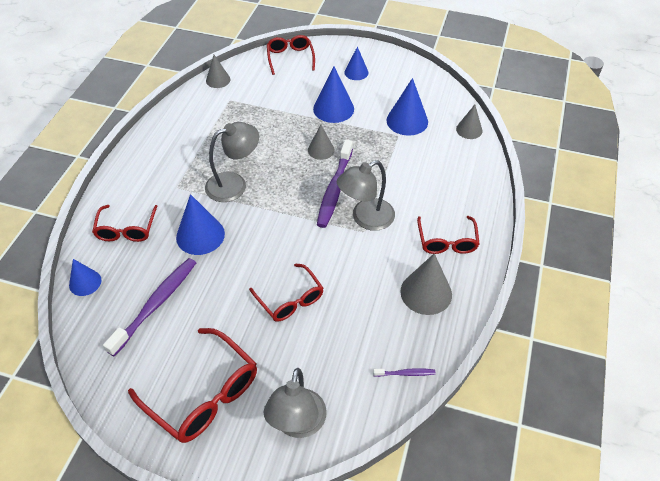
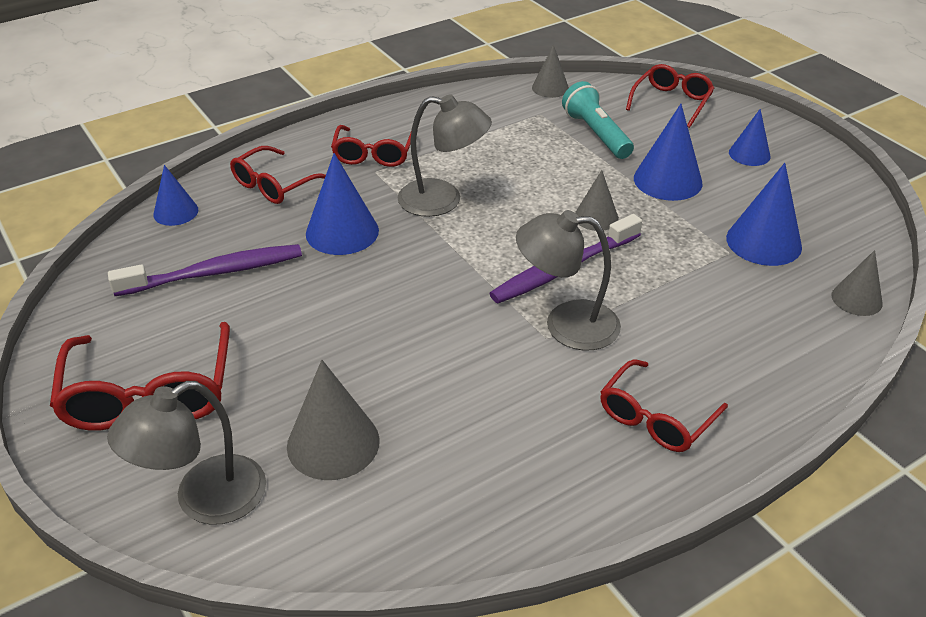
camera: 40 degrees right, 10 degrees down
red glasses [249,263,323,322] -> red glasses moved to [331,125,411,167]
purple toothbrush [373,368,436,377] -> none
grey cone [400,253,452,315] -> grey cone moved to [287,360,380,480]
none -> turquoise flashlight [562,81,634,159]

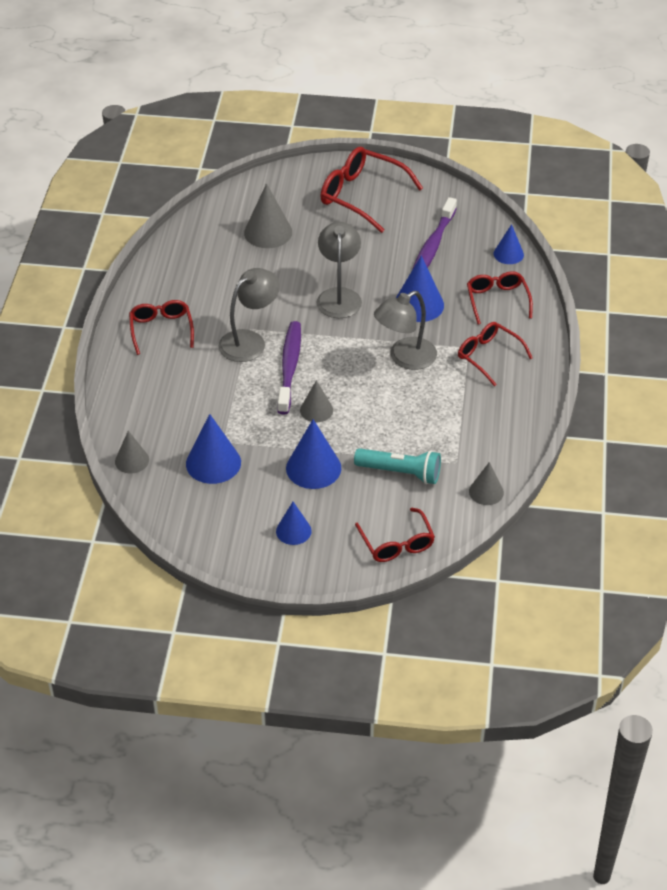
camera: 130 degrees right, 5 degrees up
grey lamp [107,381,266,525] -> grey lamp moved to [316,222,362,318]

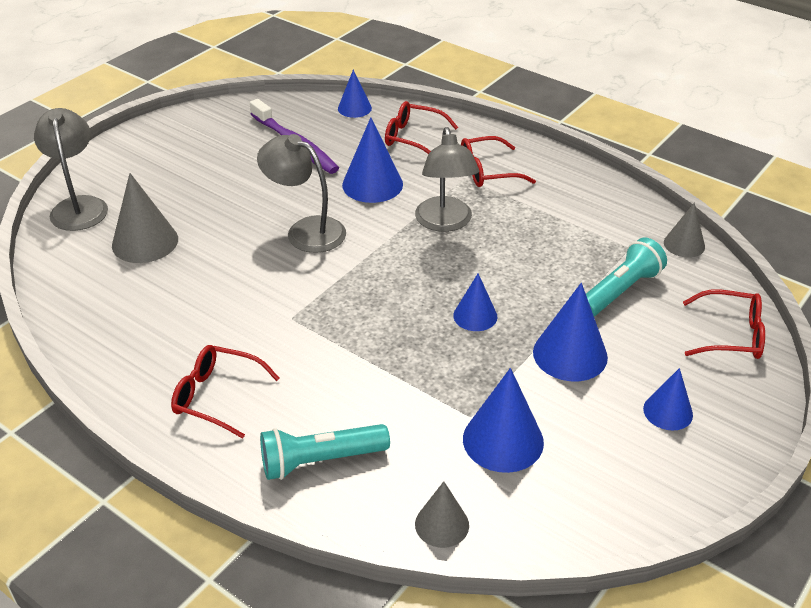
camera: 60 degrees left, 5 degrees down
grey lamp [218,268,280,362] -> grey lamp moved to [34,108,108,231]
purple toothbrush [277,321,301,415] -> none
grey cone [300,380,333,422] -> blue cone [453,273,497,331]
red glasses [320,147,423,233] -> none
none -> turquoise flashlight [260,424,390,480]

